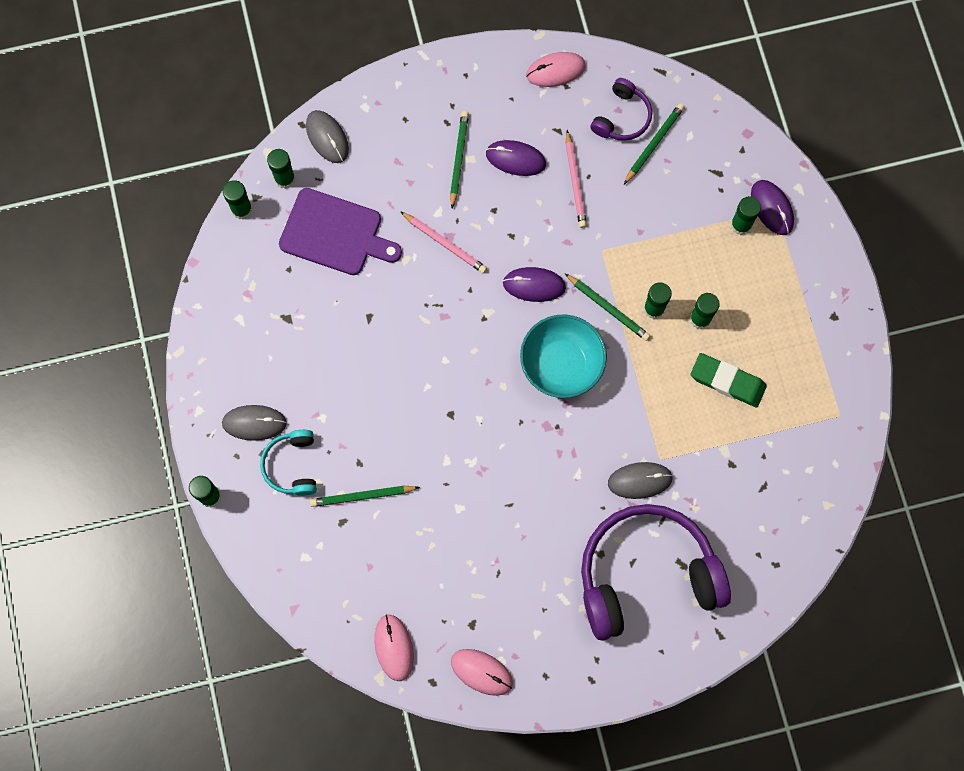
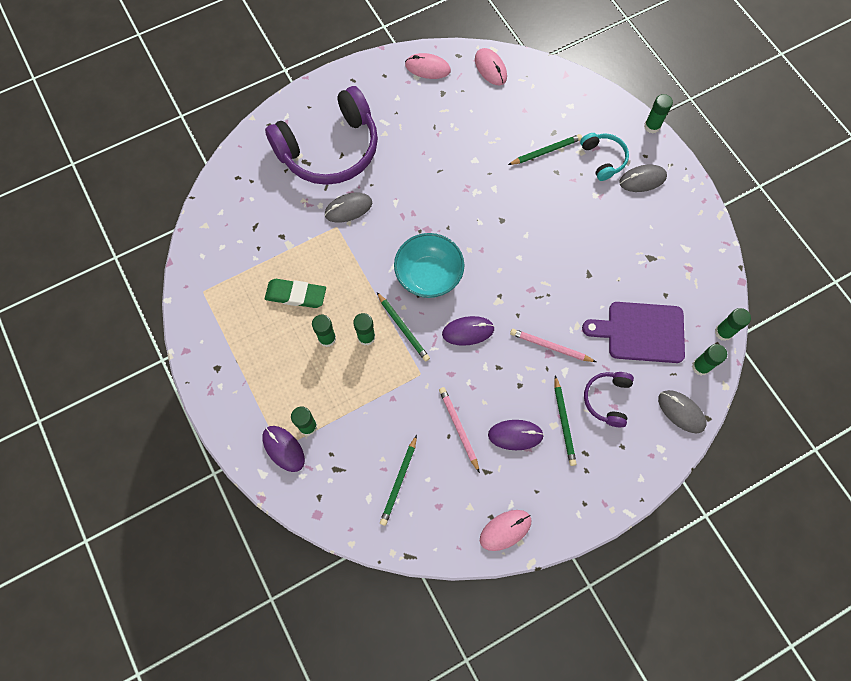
camera: 165 degrees right, 5 degrees down
green pencil [564,273,651,341] -> green pencil turned 150 degrees counterclockwise [377,292,430,362]
purple headphones [590,78,652,141] -> purple headphones moved to [584,372,634,427]

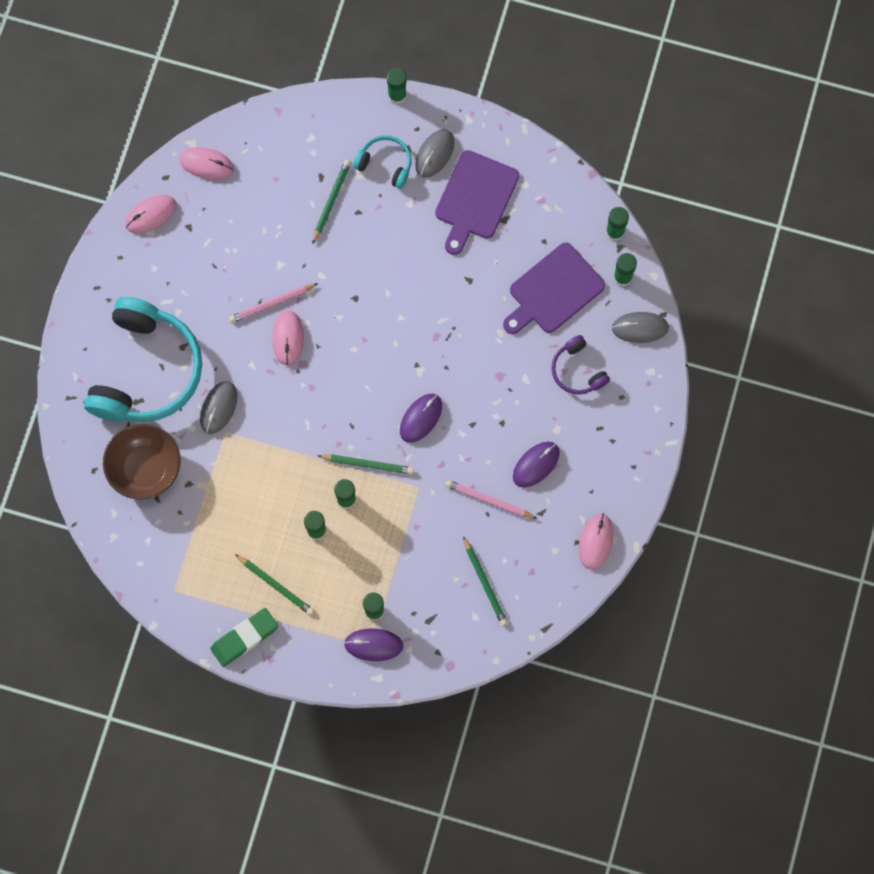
camera: 45 degrees left, 5 degrees up
purple headphones [265,86,378,185] -> turquoise headphones [84,297,202,422]
green eraser [265,279,326,308] -> green eraser moved to [210,608,278,667]
turquoise bowl [394,233,464,298] -> none
pink pencil [510,329,596,362] -> pink pencil moved to [229,283,318,323]
green pencil [554,375,577,466] -> green pencil moved to [235,554,315,616]
none -> brown bowl [103,424,180,499]
none -> pink mouse [272,310,304,366]
none -> purple cutting board [435,150,519,255]

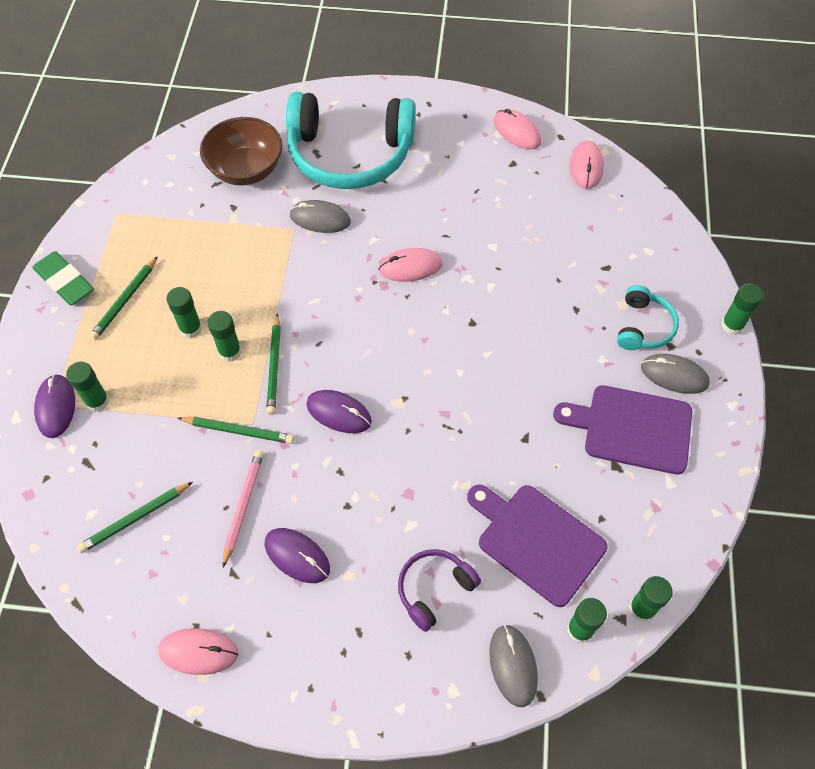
camera: 80 degrees right, 15 degrees down
pink pencil [229,283,318,323] -> none
green pencil [312,160,351,244] -> green pencil moved to [178,417,294,444]

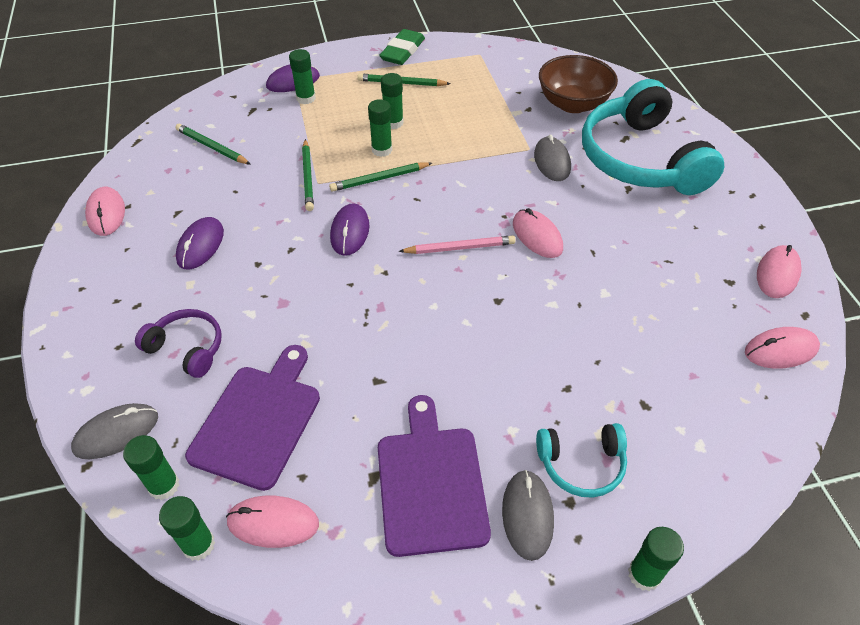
camera: 70 degrees right, 10 degrees down
pink pencil [223,450,264,567] -> pink pencil moved to [399,235,516,254]
none -> pink mouse [226,495,319,548]

